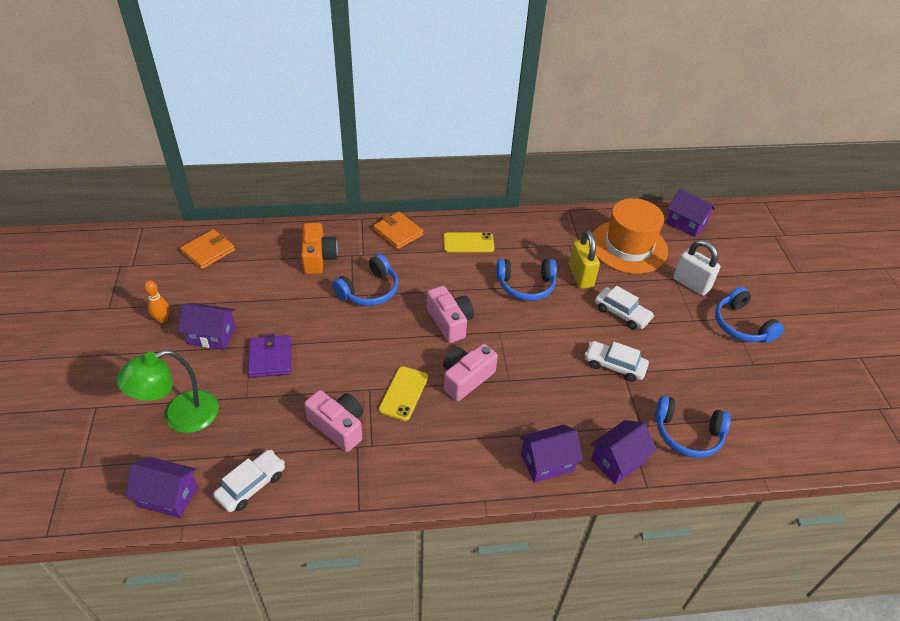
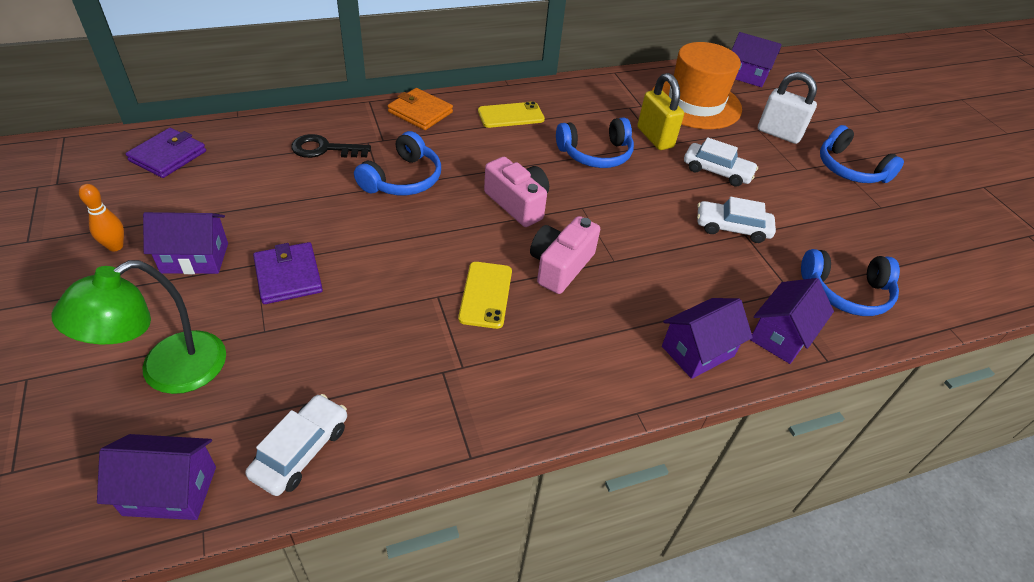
camera: 15 degrees left, 0 degrees up
orange wallet [180,229,235,269] -> purple wallet [126,128,206,178]
orange camera [301,223,338,274] -> black key [291,134,371,158]
pink camera [304,390,363,452] -> none

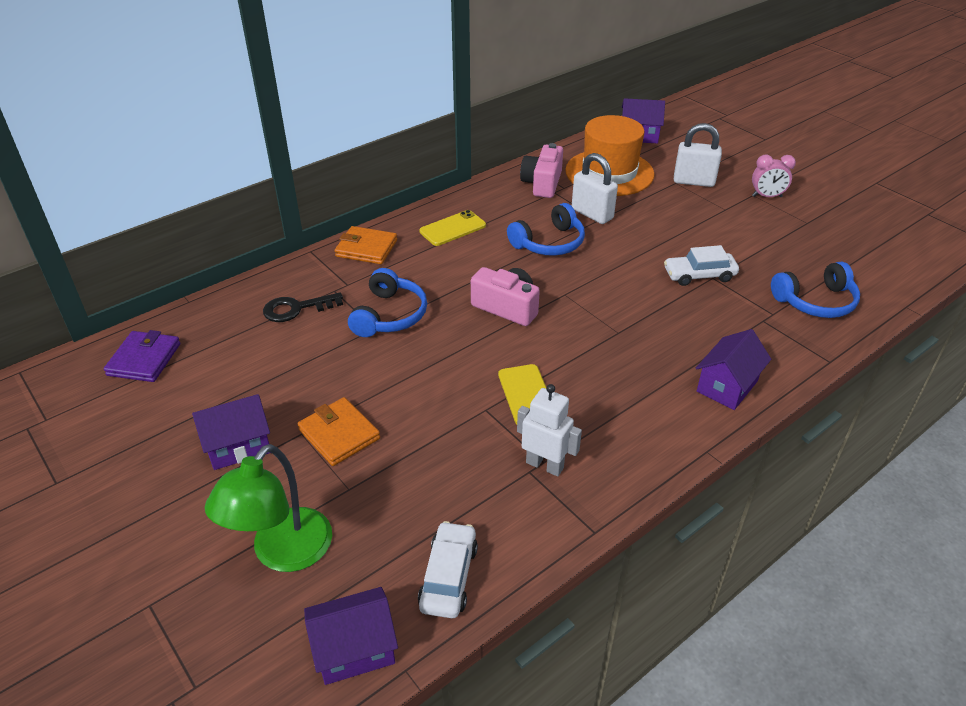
camera: 15 degrees left, 5 degrees down
orange bowling pin [79,184,124,251] -> none
purple wallet [253,242,323,304] -> orange wallet [297,397,380,466]
pink camera [530,216,600,294] -> pink camera moved to [520,143,563,198]
yellow padlock [637,73,684,150] -> white padlock [572,153,618,224]
white car [684,137,758,187] -> none
purple house [750,278,834,364] -> none
blue headphones [820,125,904,183] -> pink clock [752,154,796,197]
none -> white robot [517,384,582,477]

